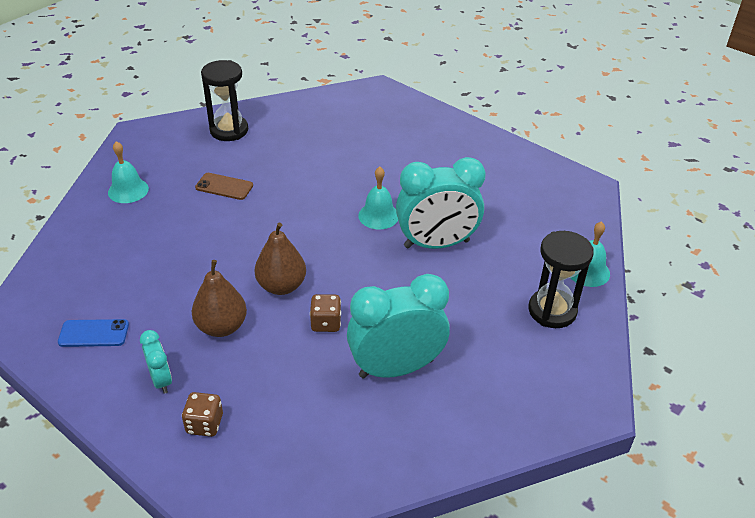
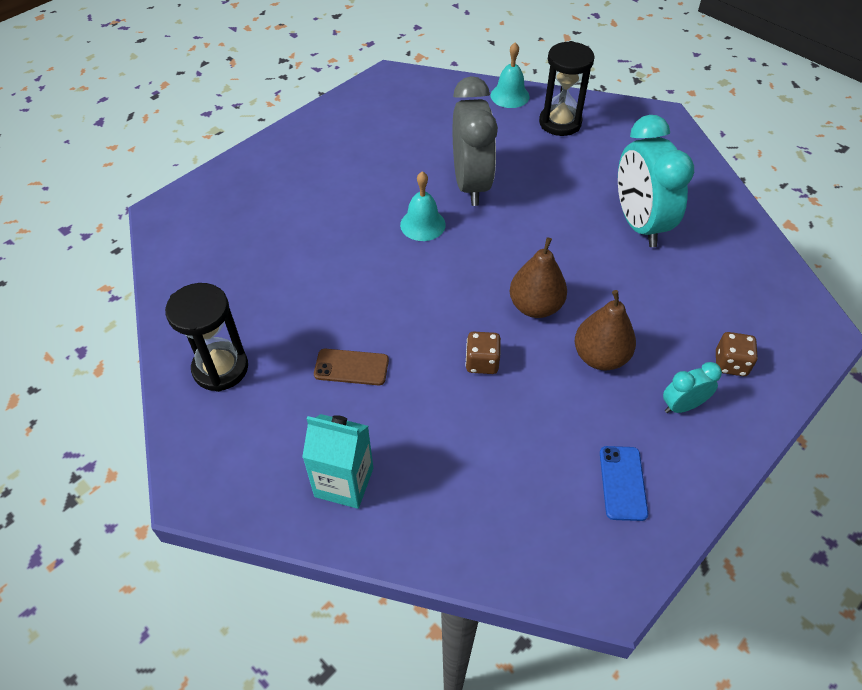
camera: 85 degrees left, 10 degrees up
turquoise bell [108,141,149,203] -> turquoise carton [302,414,373,509]
brown phone [195,173,253,200] -> brown phone turned 75 degrees clockwise [314,349,389,385]
brown dice [310,294,341,332] -> brown dice moved to [465,332,501,374]
turquoise clock [396,157,486,249] -> grey clock [453,76,498,206]

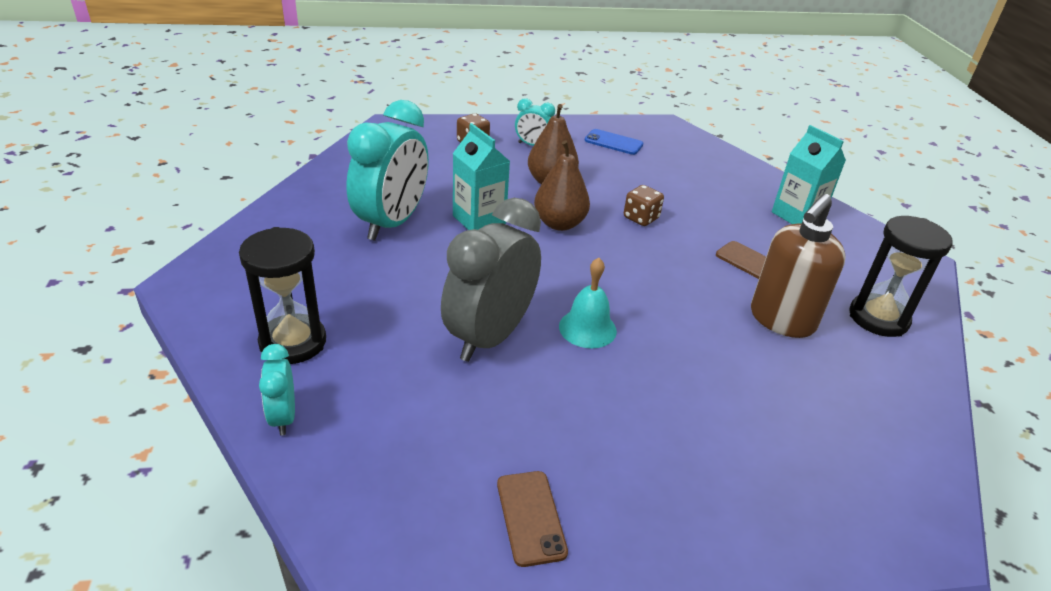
camera: 145 degrees left, 15 degrees down
turquoise bell [491,42,530,108] -> turquoise clock [259,344,295,436]
blue phone [600,446,648,521] -> blue phone turned 75 degrees clockwise [585,129,643,155]
none -> turquoise carton [453,123,510,230]
none -> brown phone [497,471,568,567]
none -> brown soap dispenser [751,194,846,338]

